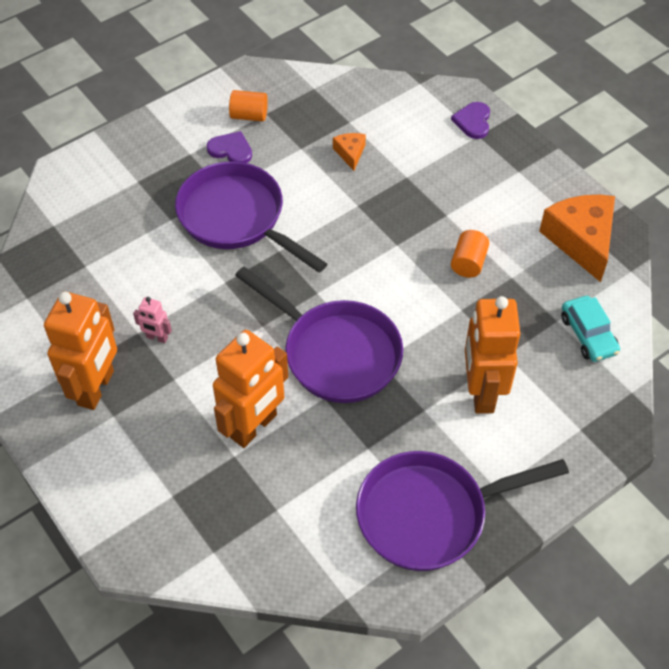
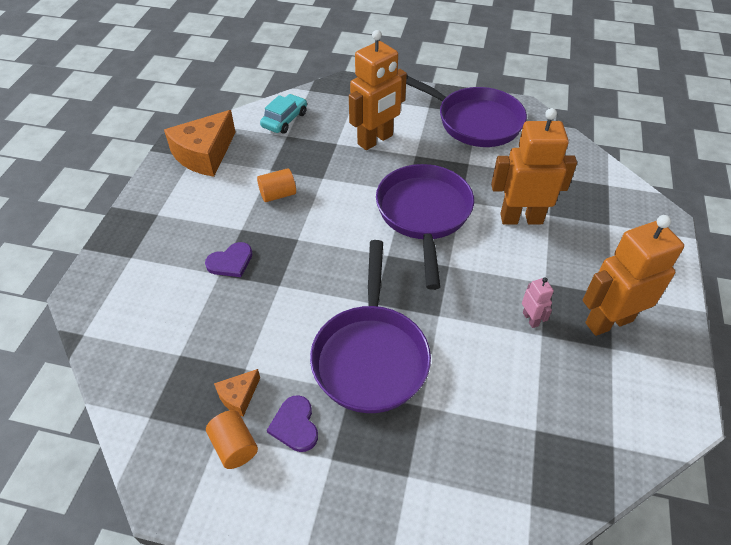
camera: 130 degrees left, 5 degrees down
orange cheese [333,133,366,171] -> orange cheese moved to [214,369,260,417]
purple heart [451,102,490,139] -> purple heart moved to [205,242,253,277]

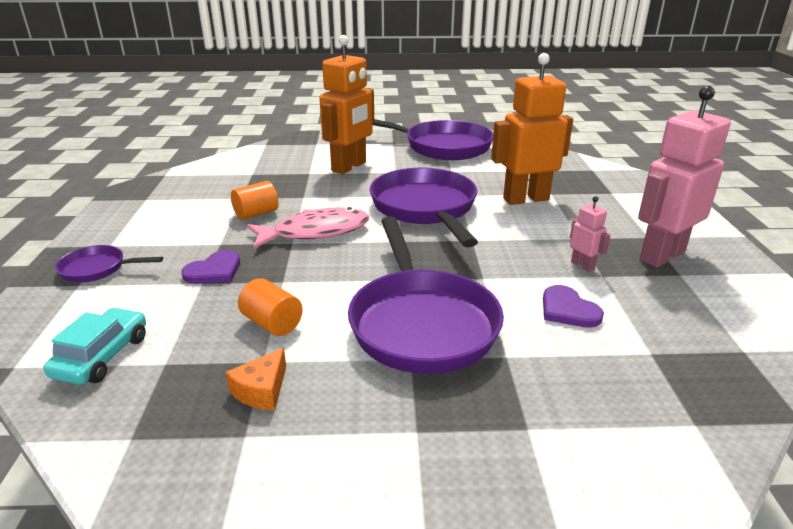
camera: 15 degrees left, 20 degrees down
orange cheese [164,110,236,177] -> none
orange cylinder [206,410,258,469] -> orange cylinder moved to [238,278,303,336]
turquoise car [260,94,307,134] -> turquoise car moved to [44,308,146,385]
purple heart [267,395,318,452] -> purple heart moved to [543,285,604,328]
orange robot [583,215,684,336] -> pink robot [638,86,731,268]
none -> purple pan [55,245,163,283]
none -> pink fish [247,207,369,249]

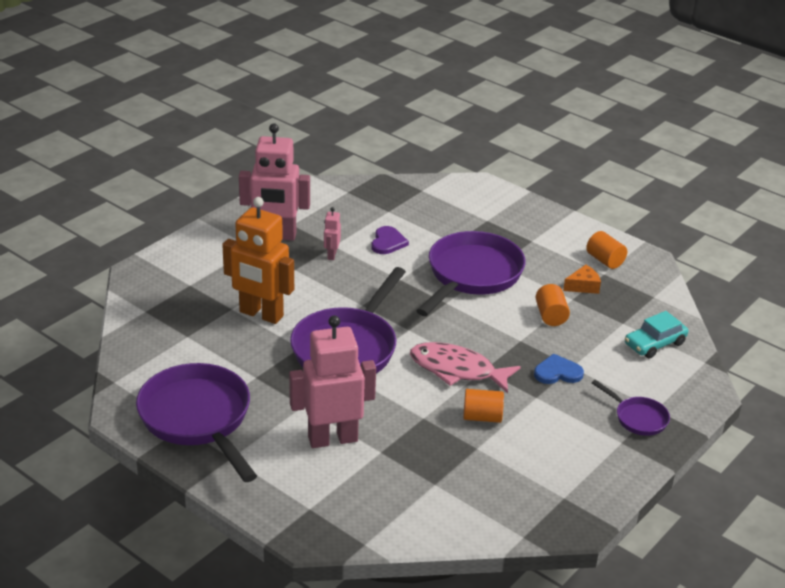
camera: 140 degrees left, 5 degrees up
purple heart [182,250,240,284] -> blue heart [534,354,584,384]
orange robot [319,35,374,174] -> pink robot [289,315,376,448]
none -> orange cylinder [586,231,627,269]

